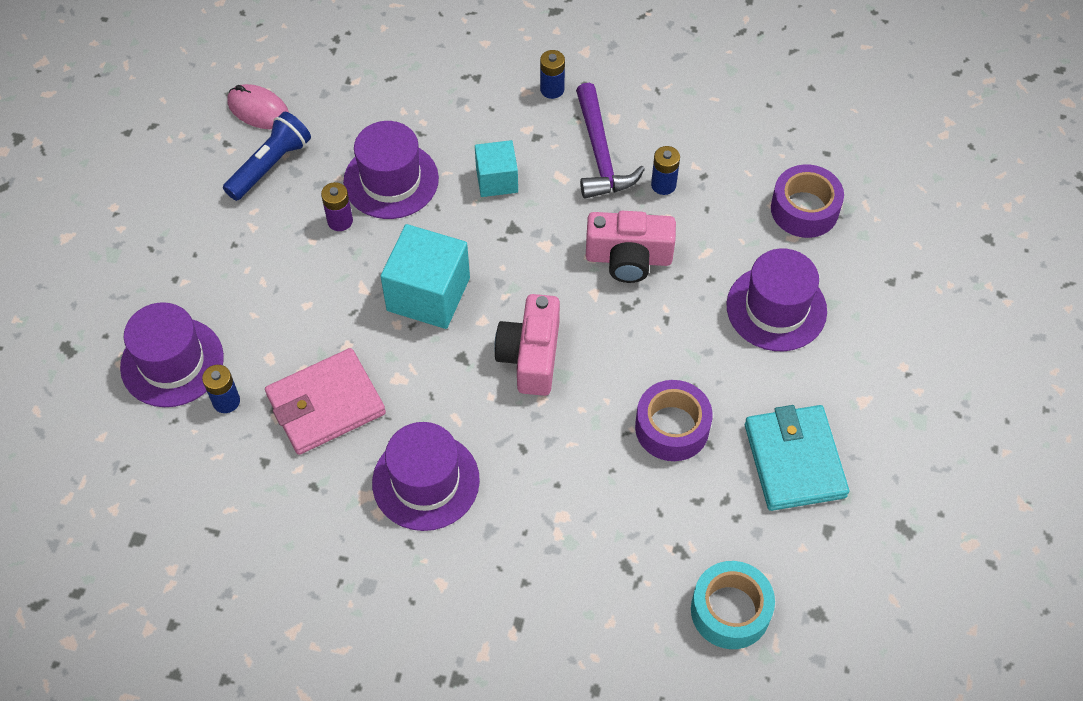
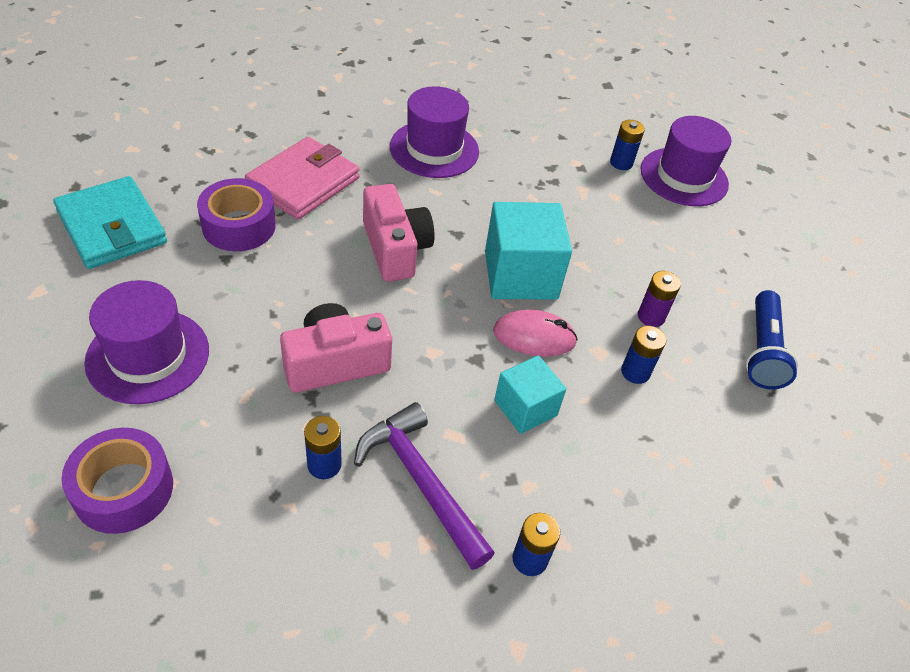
camera: 150 degrees right, 10 degrees down
pink mouse [227,84,289,129] -> pink mouse moved to [493,309,578,357]
pink wallet [265,348,386,455] -> pink wallet moved to [245,137,360,220]
purple hat [343,121,439,219] -> blue battery [621,326,666,384]
turquoise tape [691,561,775,649] -> none

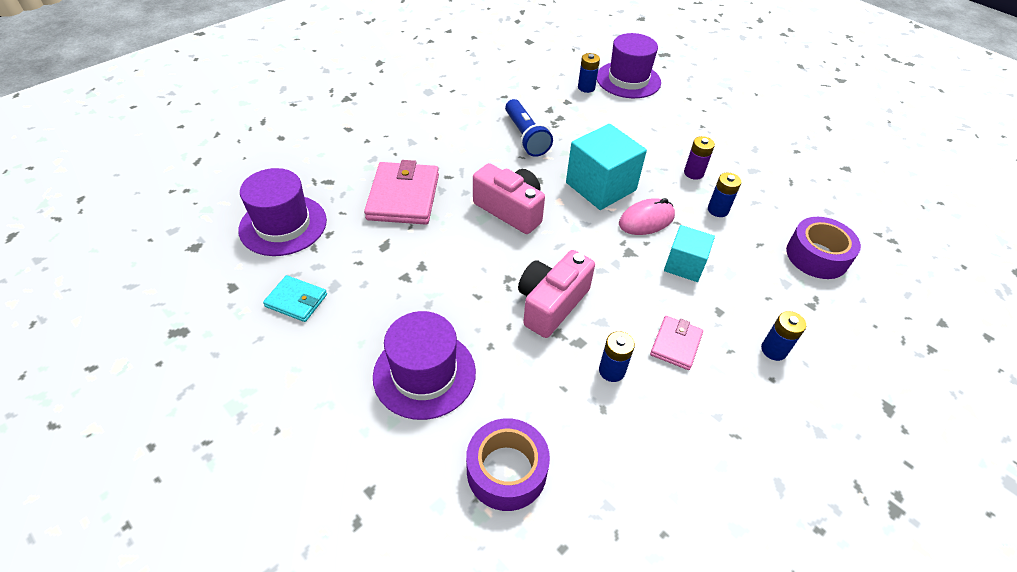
camera: 30 degrees left, 0 degrees up
turquoise wallet [53,176,167,269] -> turquoise wallet [263,275,327,322], size x0.55
purple tape [197,178,276,251] -> purple tape moved to [786,217,861,279]
purple hammer [354,402,495,570] -> pink wallet [650,316,703,370]
purple hat [390,86,479,178] -> purple hat moved to [238,168,327,256]
blue flashlight [746,290,798,389] -> blue flashlight moved to [505,99,553,157]

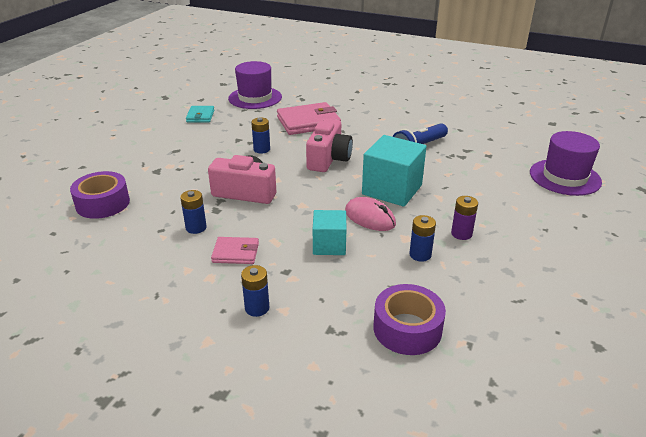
camera: 70 degrees right, 15 degrees down
purple hat [373,311,476,420] -> none
blue battery [578,53,600,93] -> blue battery moved to [251,117,270,153]

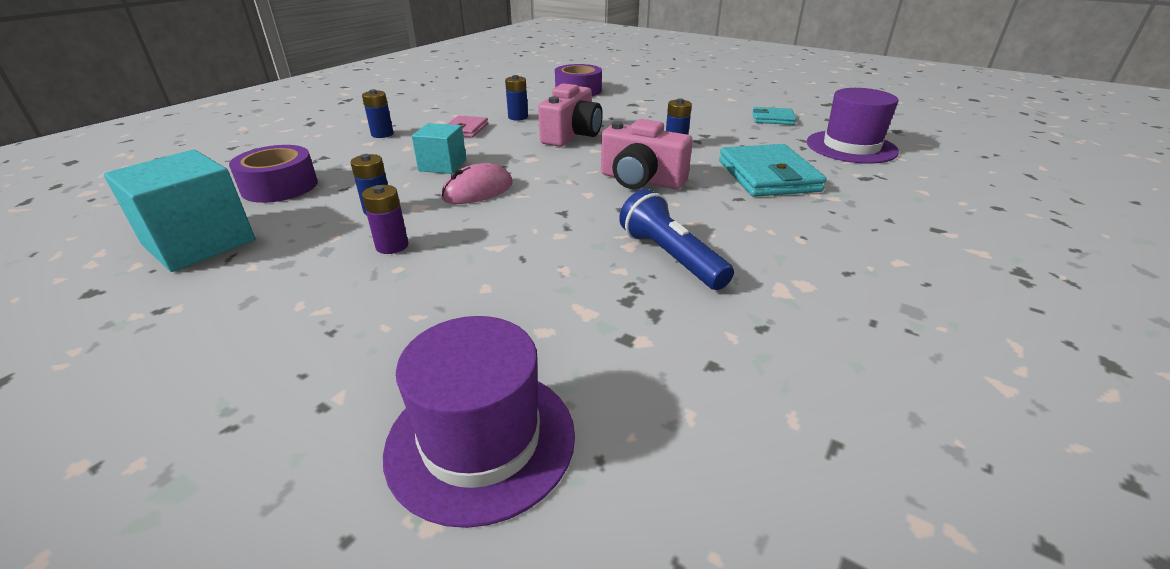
camera: 100 degrees right, 0 degrees up
pink wallet [277,102,341,135] -> turquoise wallet [719,144,826,197]
turquoise cube [362,135,427,207] -> turquoise cube moved to [104,149,255,272]

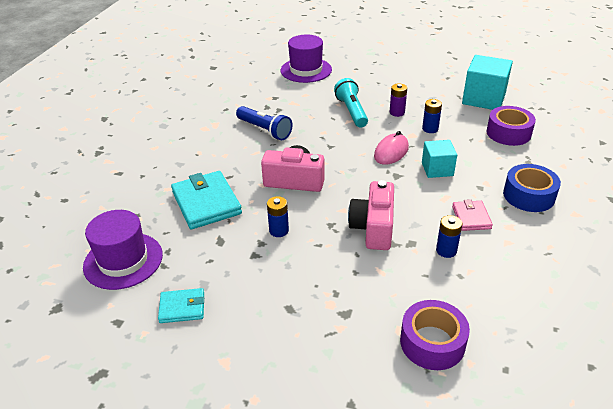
camera: 165 degrees right, 5 degrees up
blue battery [362,89,394,138] -> blue tape [503,164,561,212]
none -> turquoise flashlight [334,78,368,128]

